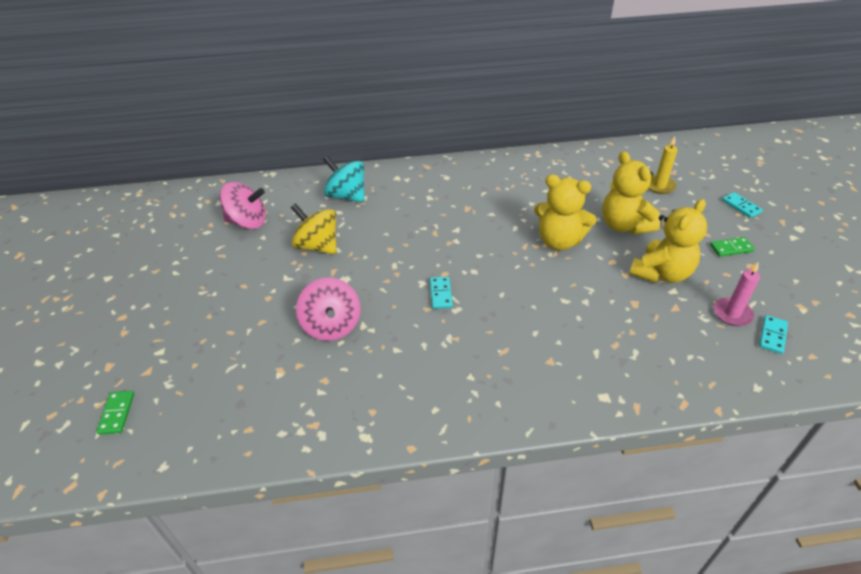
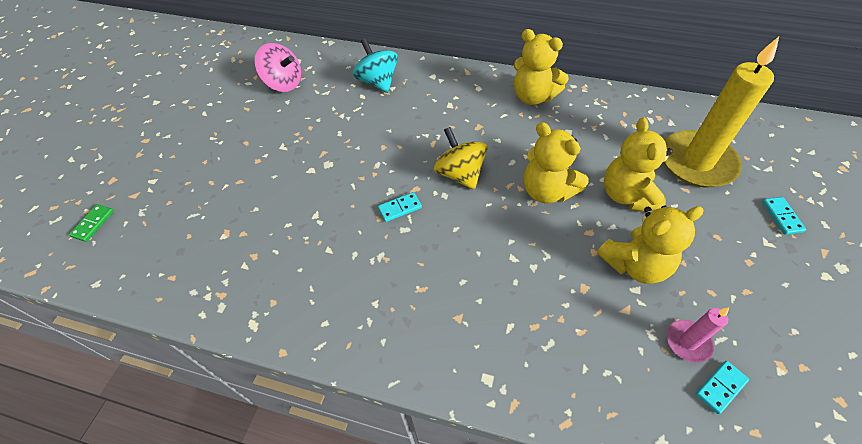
camera: 25 degrees right, 10 degrees up
yellow spinning top [291,203,337,254] -> yellow spinning top moved to [434,127,487,190]
pink spinning top [296,278,361,341] -> none
turquoise domino [430,276,453,309] -> turquoise domino turned 45 degrees clockwise [378,192,422,222]
yellow candle [648,136,678,194] -> yellow candle [664,37,779,188], size x2.17
green domino [710,237,755,257] -> none
none -> yellow teddy bear [514,29,569,105]

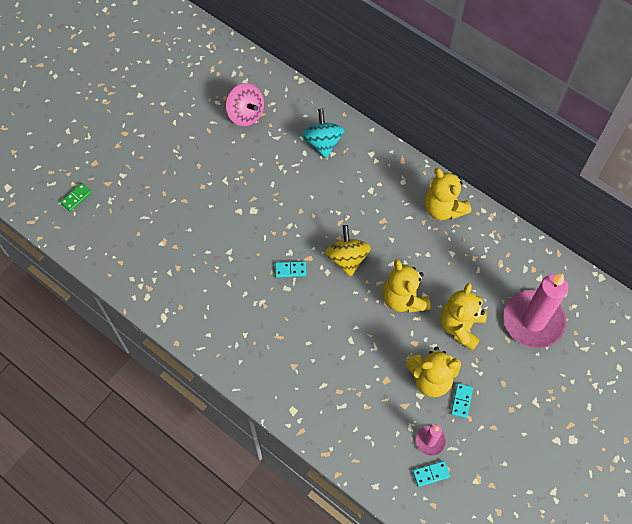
camera: 20 degrees right, 10 degrees up
yellow candle [664,37,779,188] -> pink candle [503,274,568,348]
turquoise domino [762,197,806,235] -> turquoise domino moved to [451,383,473,418]

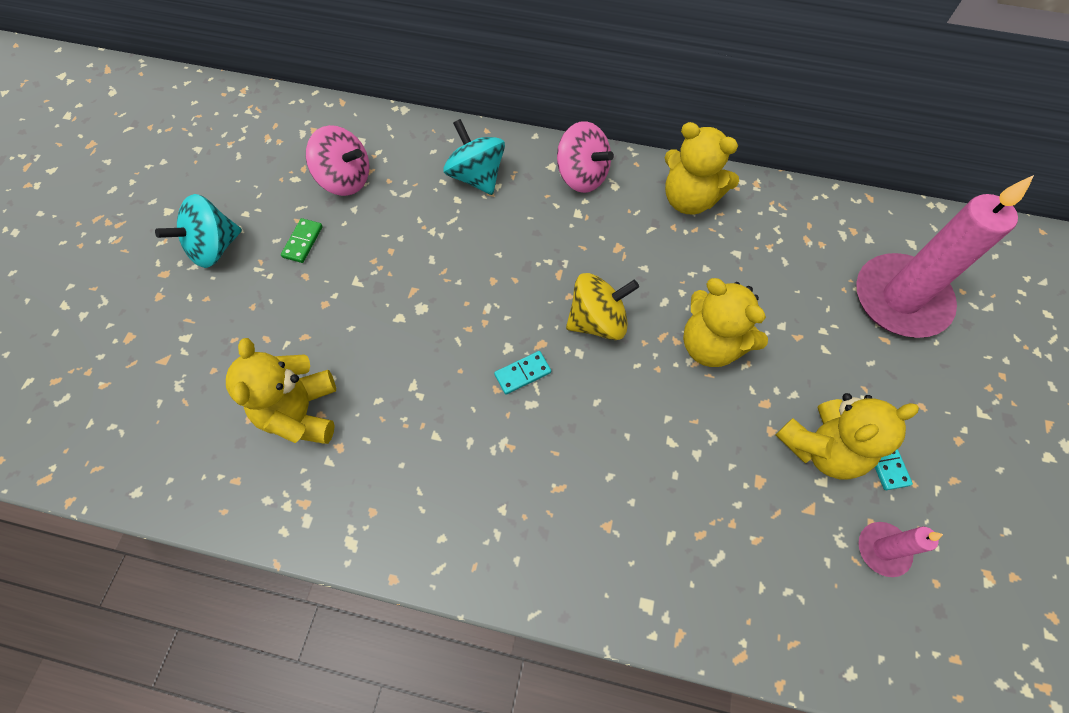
camera: 25 degrees left, 0 degrees up
green domino [60,183,92,211] -> green domino moved to [281,218,323,263]
yellow spinning top [325,225,371,277] -> yellow spinning top turned 105 degrees clockwise [566,273,639,340]
turquoise domino [413,461,450,487] -> none
yellow teddy bear [440,283,487,351] -> yellow teddy bear moved to [226,338,336,444]
none -> turquoise spinning top [155,194,242,268]
none -> pink spinning top [557,121,614,193]

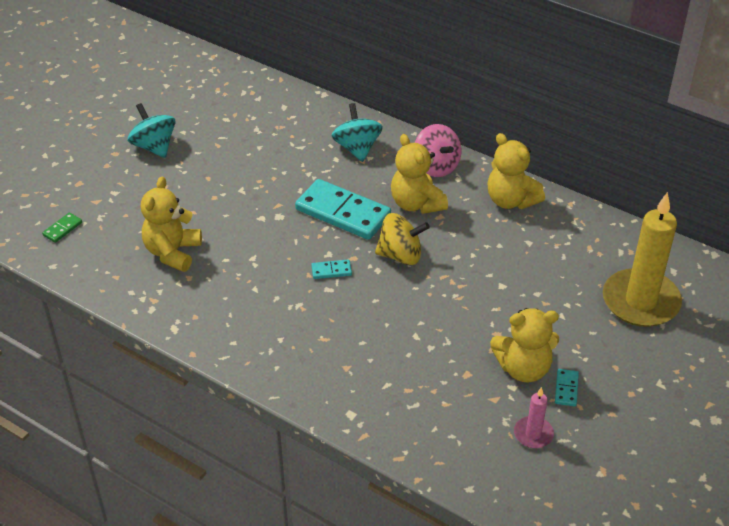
camera: 20 degrees right, 20 degrees down
turquoise spinning top [155,194,242,268] -> turquoise spinning top turned 75 degrees clockwise [128,103,176,158]
green domino [281,218,323,263] -> green domino moved to [42,213,82,243]
pink spinning top [306,125,369,196] -> none
yellow teddy bear [683,278,768,367] -> yellow teddy bear moved to [391,134,448,214]
pink candle [856,175,1034,338] -> yellow candle [603,192,682,327]
none -> turquoise domino [295,179,391,240]

